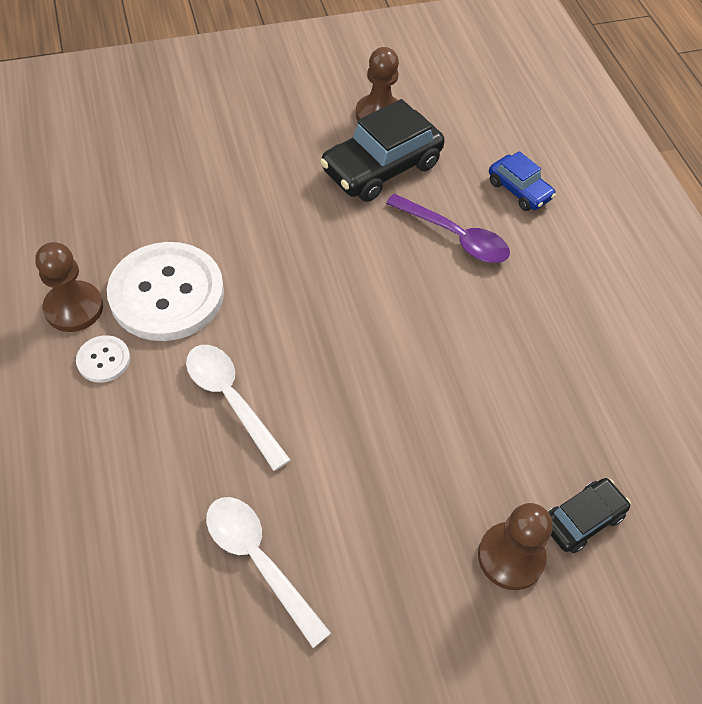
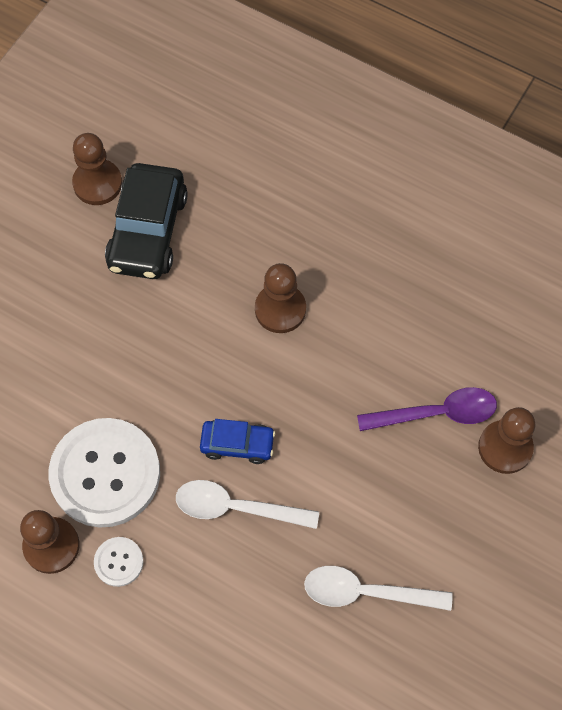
camera: 40 degrees left, 10 degrees up
purple spoon [386,194,510,263] -> purple spoon moved to [357,387,497,431]
blue car [489,151,556,211] -> blue car moved to [200,419,275,464]
black car [548,478,631,553] -> none
none -> brown pawn [255,263,306,333]

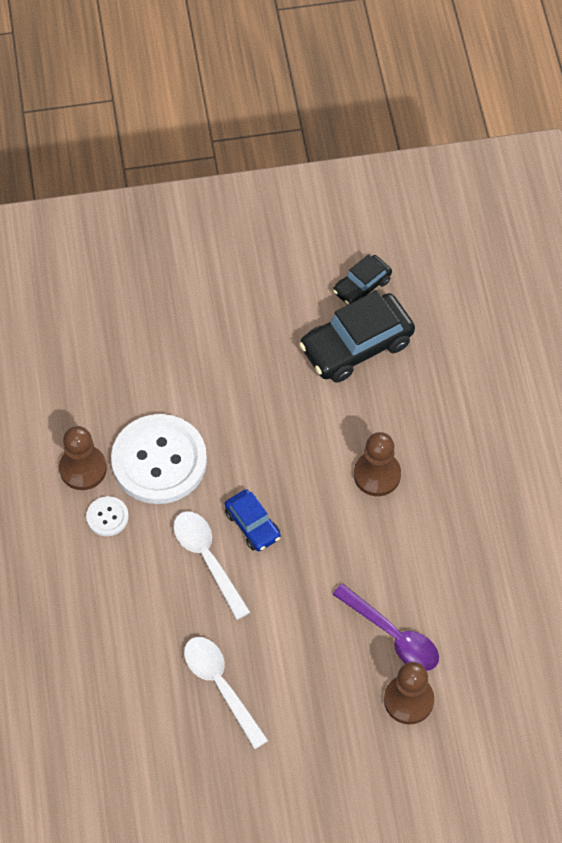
camera: 50 degrees right, 5 degrees down
brown pawn [72,133,122,205] -> black car [333,254,392,305]

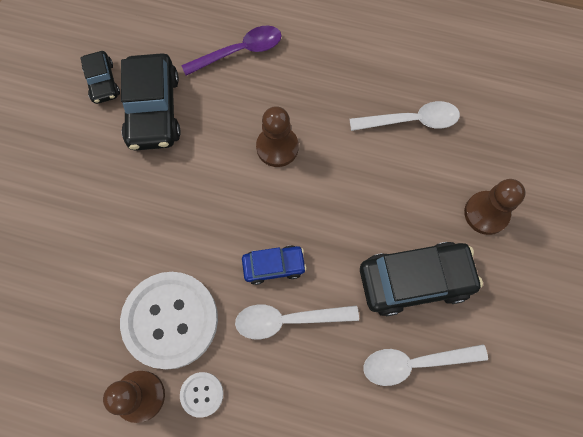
camera: 65 degrees left, 10 degrees up
purple spoon [332,584,439,671] -> purple spoon moved to [181,26,282,76]
none -> white spoon [350,101,460,131]
none -> black car [360,242,483,316]

